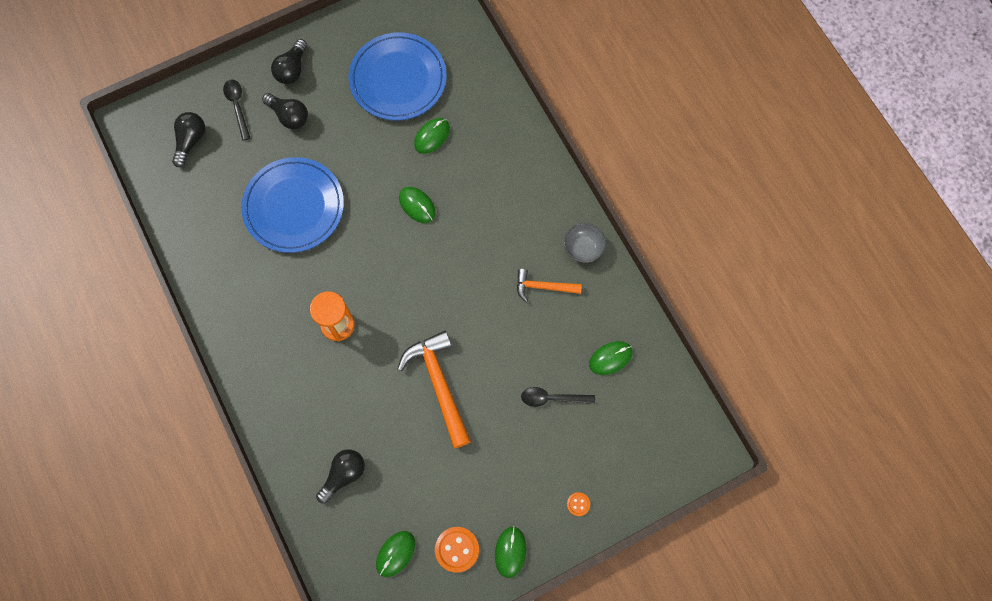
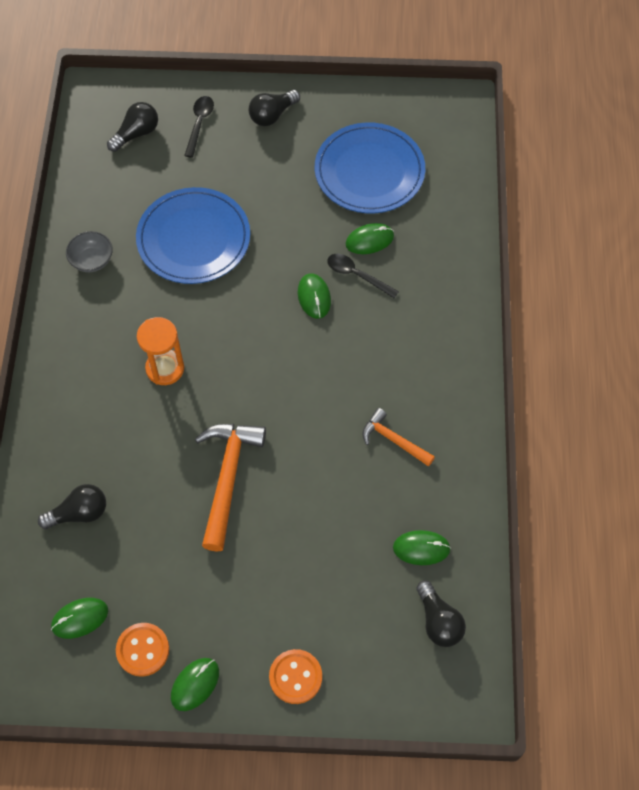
camera: 30 degrees right, 10 degrees down
black light bulb [262,93,308,129] -> black light bulb moved to [416,581,466,647]
black spoon [521,387,595,407] -> black spoon moved to [327,254,399,298]
grey bowl [564,223,606,263] -> grey bowl moved to [66,231,113,272]
orange button [567,492,590,516] -> orange button [269,649,322,704], size x1.87

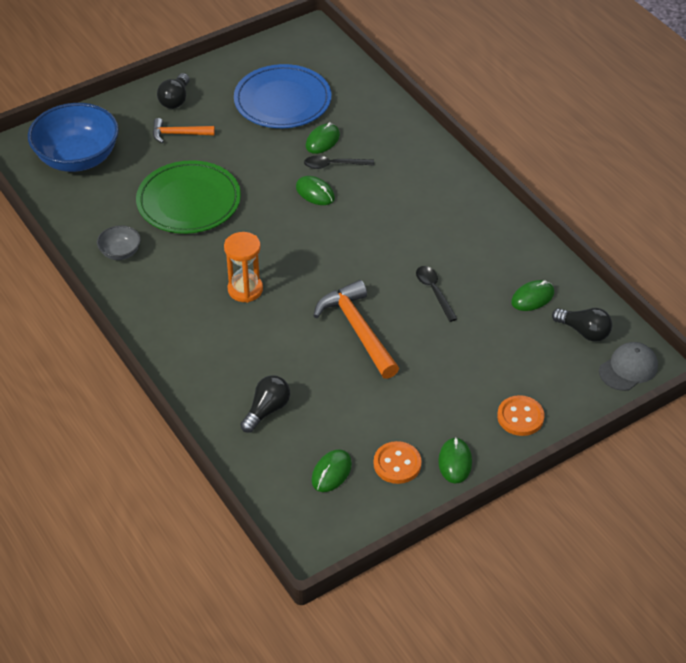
camera: 35 degrees left, 15 degrees down
black light bulb [107,102,158,152] -> blue bowl [28,103,119,172]
blue plate [136,187,250,284] -> green plate [136,160,241,234]
black spoon [184,96,214,158] -> black spoon moved to [416,266,457,322]
orange hammer [362,408,435,467] -> orange hammer moved to [153,118,215,143]
none -> grey cap [599,342,658,391]

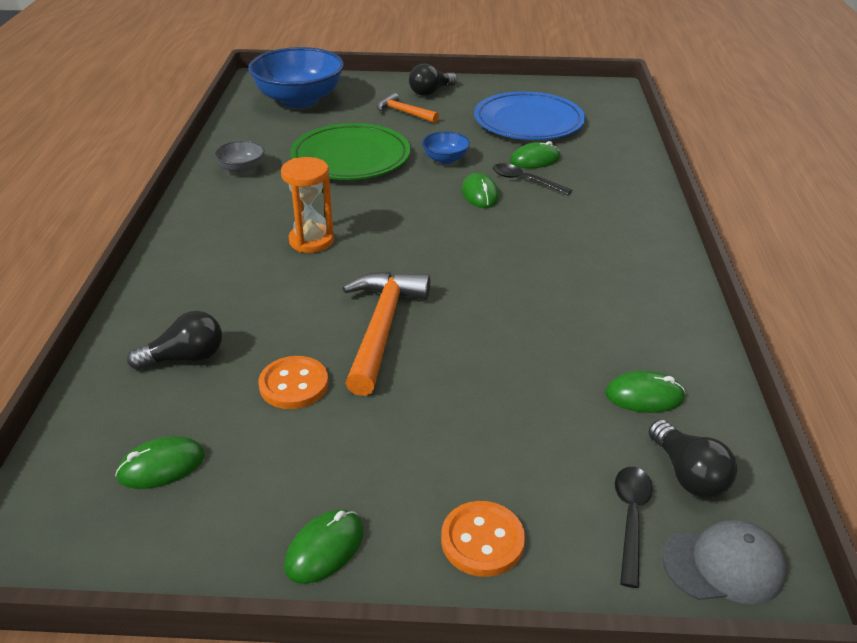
camera: 35 degrees right, 10 degrees down
orange button [374,441,422,484] -> orange button moved to [259,356,328,409]
black spoon [416,266,457,322] -> black spoon moved to [615,467,653,588]
none -> blue bowl [422,132,470,164]

